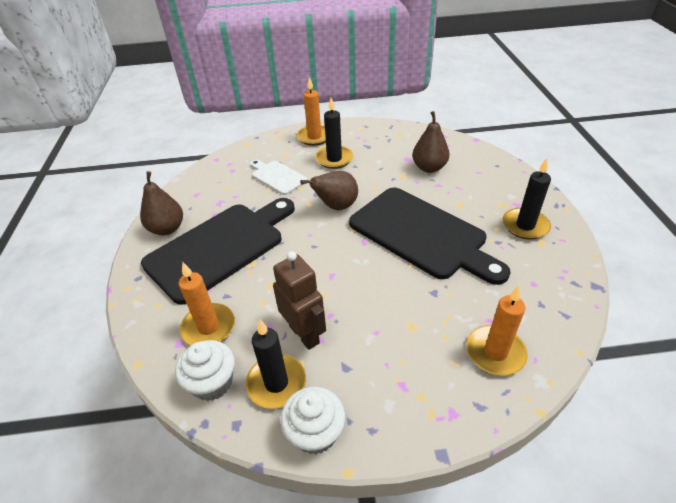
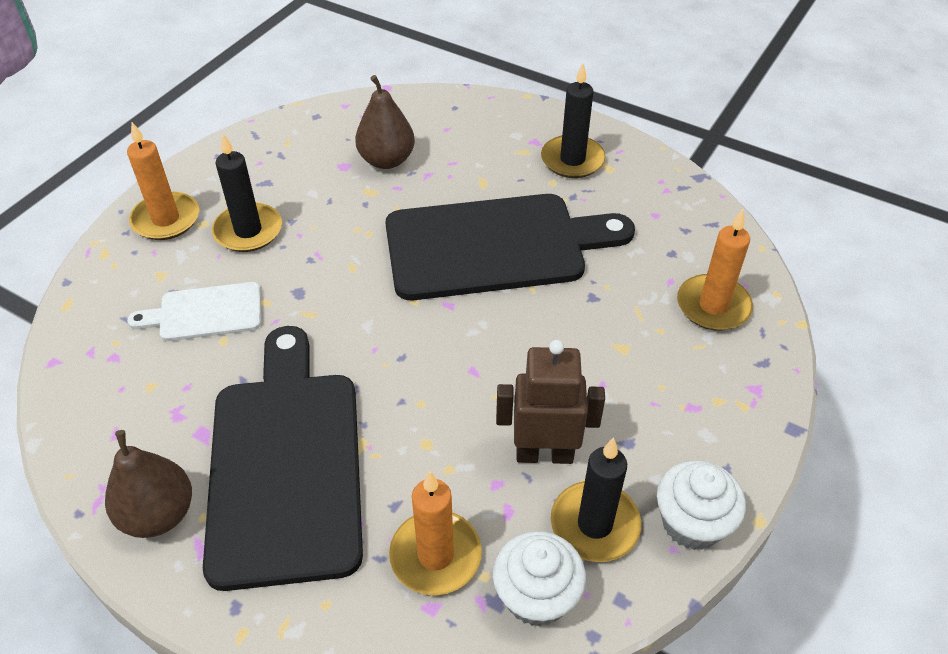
camera: 55 degrees left, 5 degrees up
brown pear [300,171,358,210] -> none

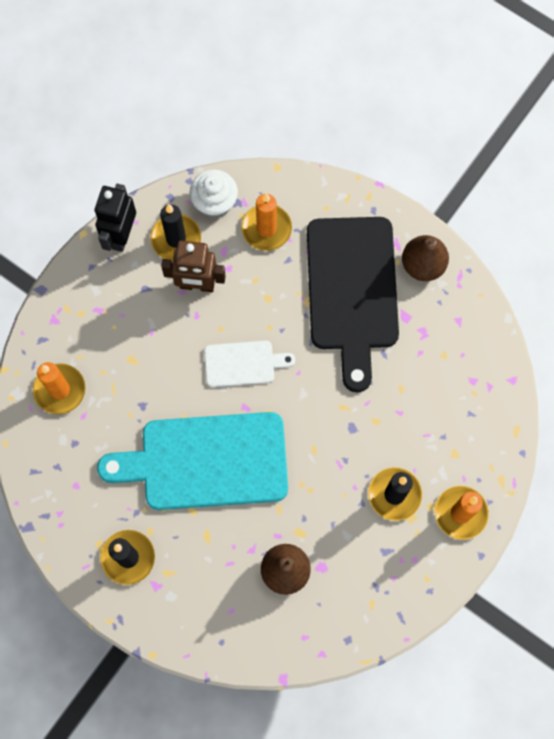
camera: 175 degrees left, 25 degrees up
white cutting board [127,282,261,341] -> white cutting board moved to [204,341,296,387]
black cutting board [385,194,635,300] -> turquoise cutting board [97,412,288,510]
white cupcake [657,460,746,550] -> black robot [95,184,136,252]

